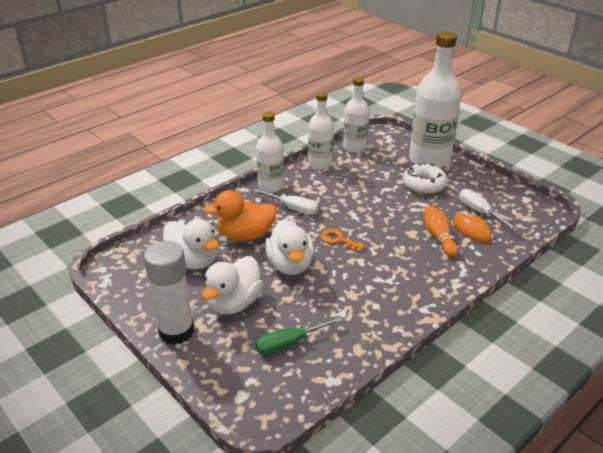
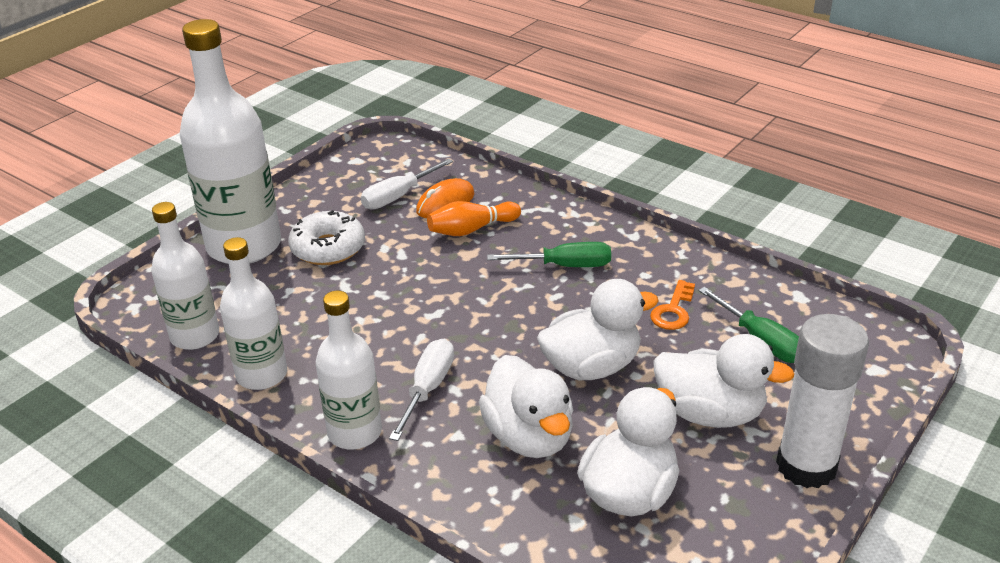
camera: 100 degrees left, 0 degrees up
orange duck [204,190,277,241] -> white duck [479,355,574,458]
orange key [321,229,365,252] -> orange key moved to [650,280,695,330]
none -> green screwdriver [487,242,611,267]

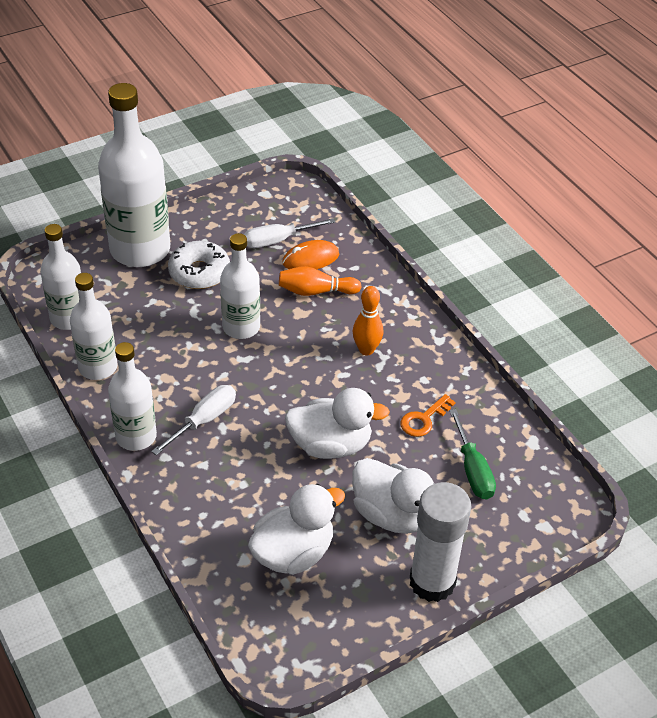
camera: 20 degrees right, 10 degrees up
white duck [479,355,574,458] -> none
green screwdriver [487,242,611,267] -> orange bowling pin [353,286,383,355]
none -> white bottle [220,233,260,339]

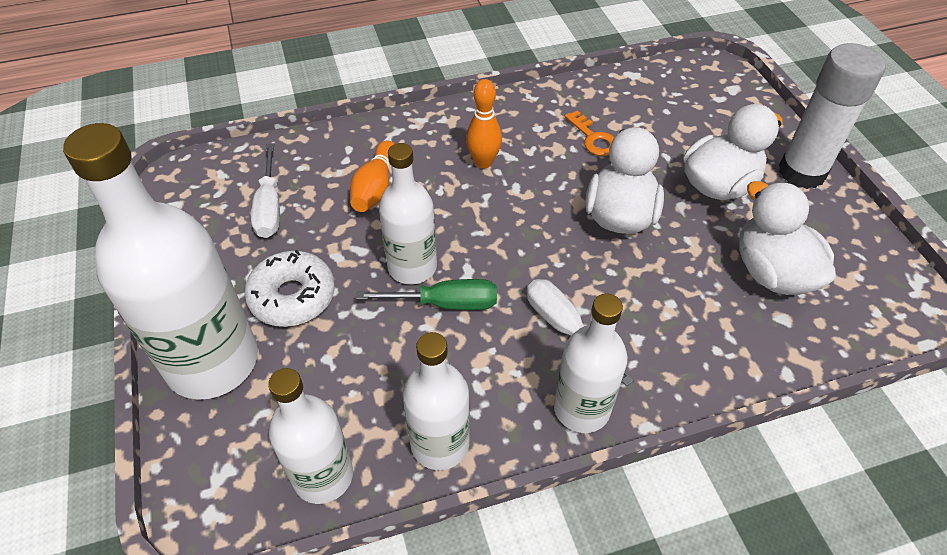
camera: 75 degrees left, 5 degrees up
orange mouse [282,240,339,269] -> none
green screwdriver [449,409,496,499] -> green screwdriver moved to [356,279,497,310]

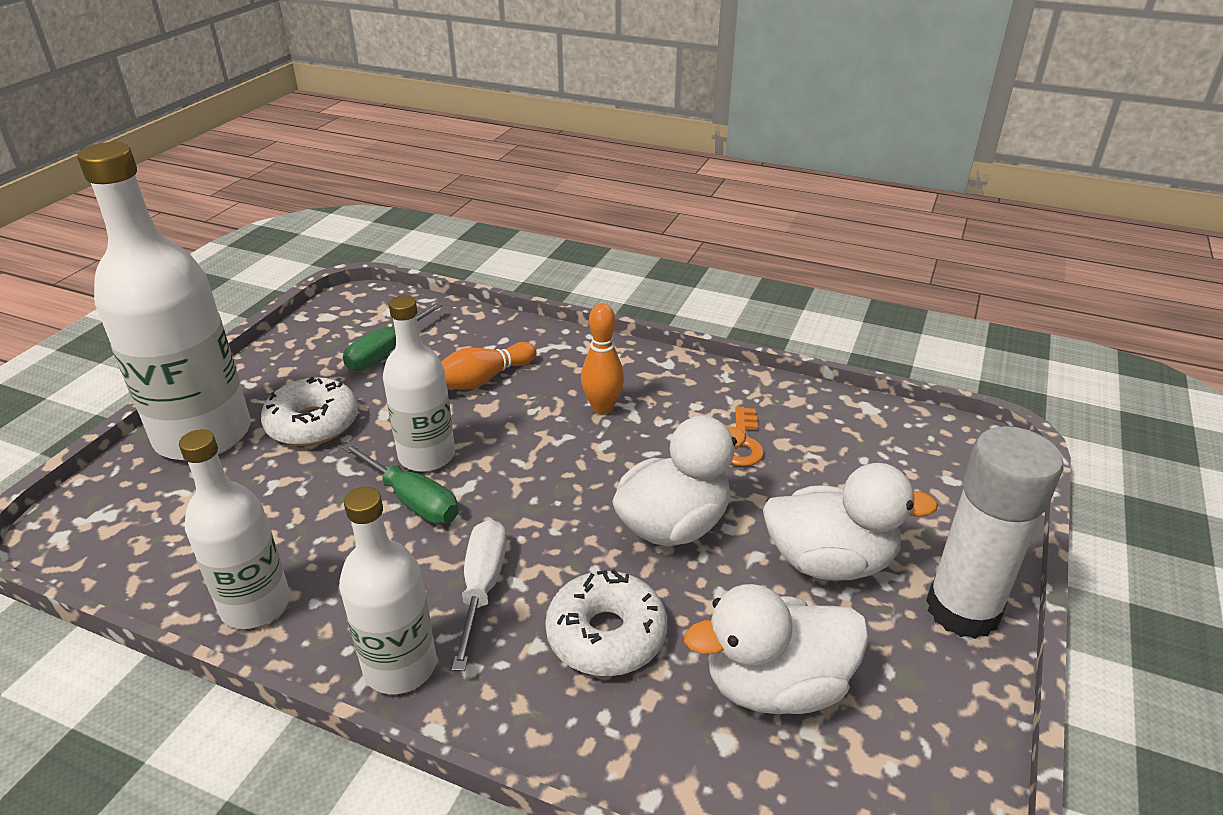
camera: 40 degrees right, 15 degrees down
white screwdriver [251,144,280,238] -> green screwdriver [343,302,443,371]
white bottle [268,368,353,504] -> none
white duck [739,181,836,295] -> white duck turned 120 degrees counterclockwise [684,584,869,714]
none -> white donut [545,569,667,676]

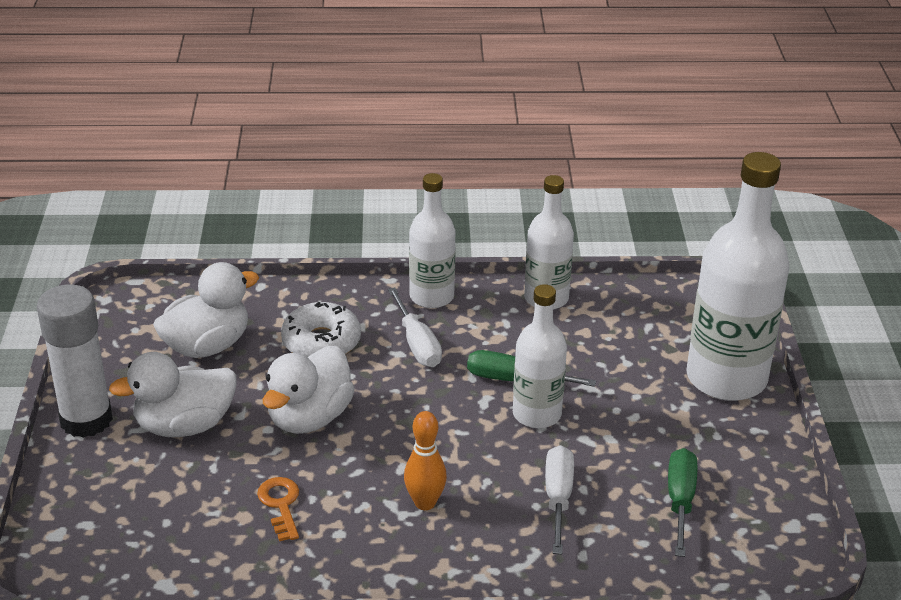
camera: 155 degrees right, 0 degrees up
white donut [261,377,358,446] -> none
orange bowling pin [441,342,537,390] -> white screwdriver [545,445,574,554]

